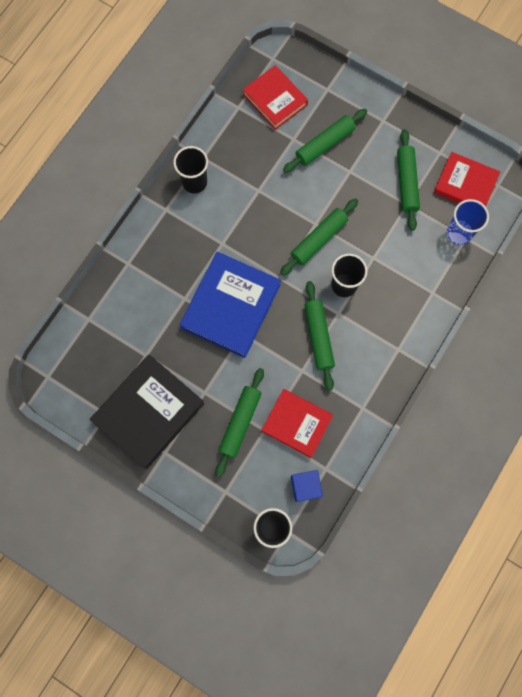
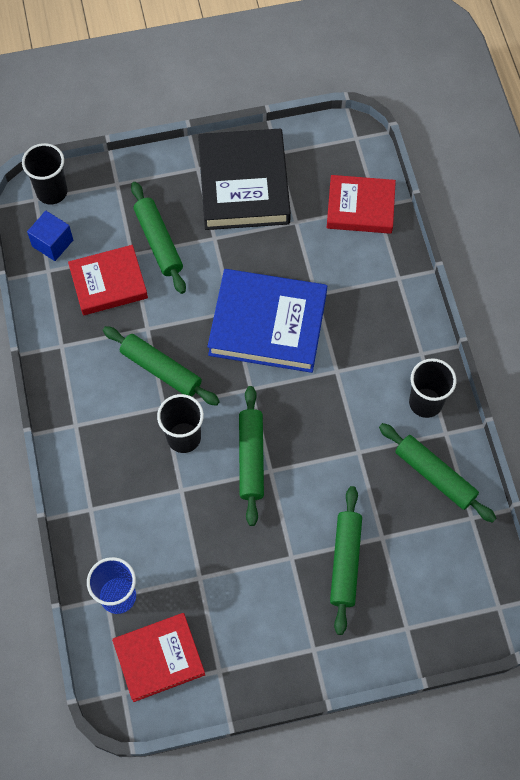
camera: 135 degrees right, 10 degrees down
blue book [180,252,281,358] -> blue book turned 60 degrees counterclockwise [207,269,327,373]
red book [243,65,308,130] -> red book moved to [327,175,396,234]
green rolling pin [397,129,420,231] -> green rolling pin moved to [379,423,496,523]

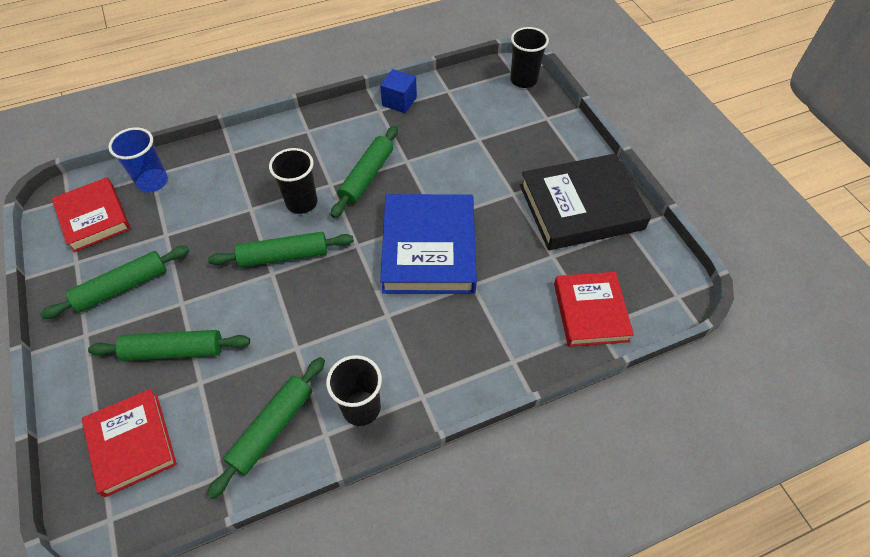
camera: 80 degrees right, 10 degrees down
blue cube [27,211,73,261] -> blue cube moved to [380,69,417,113]
red book [68,245,148,315] -> red book moved to [82,389,177,497]
green rolling pin [131,182,186,294] -> green rolling pin moved to [40,246,190,319]

